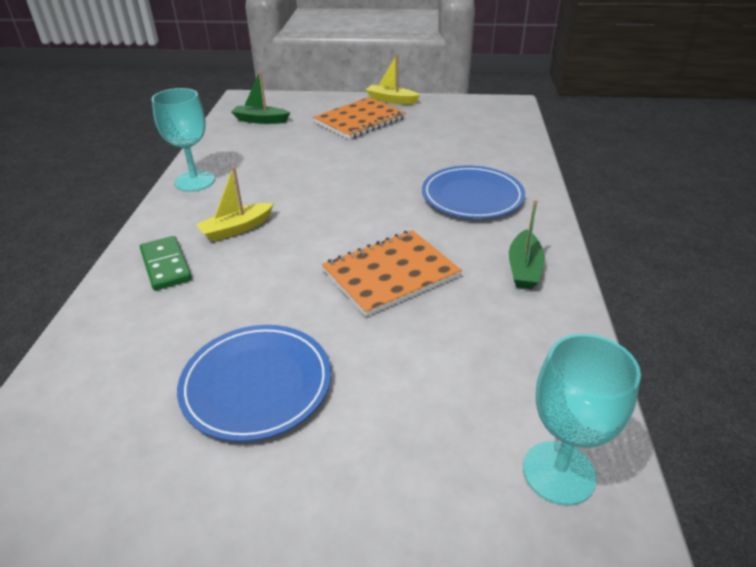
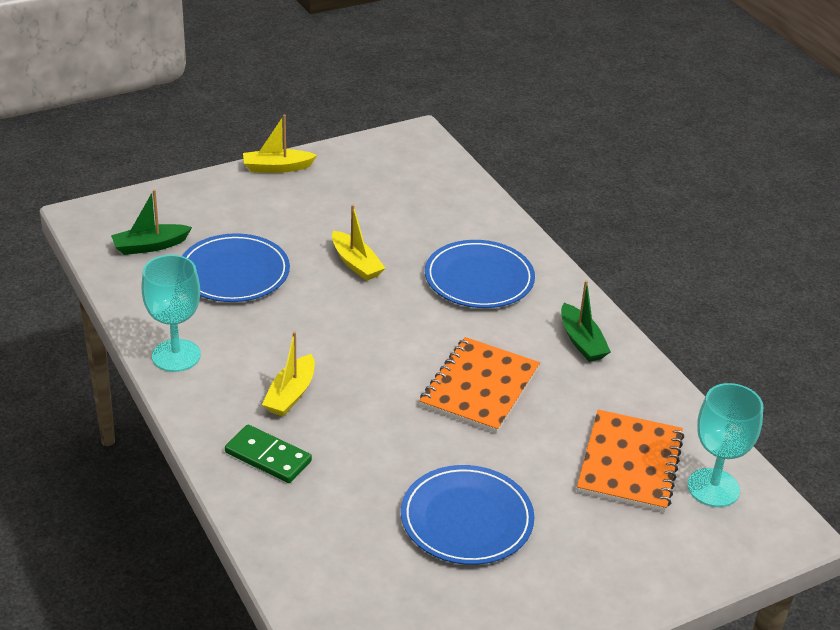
camera: 35 degrees left, 0 degrees up
orange notebook [313,97,406,139] -> orange notebook moved to [577,410,684,512]
none -> blue plate [182,233,290,302]
none -> yellow boat [332,205,385,281]

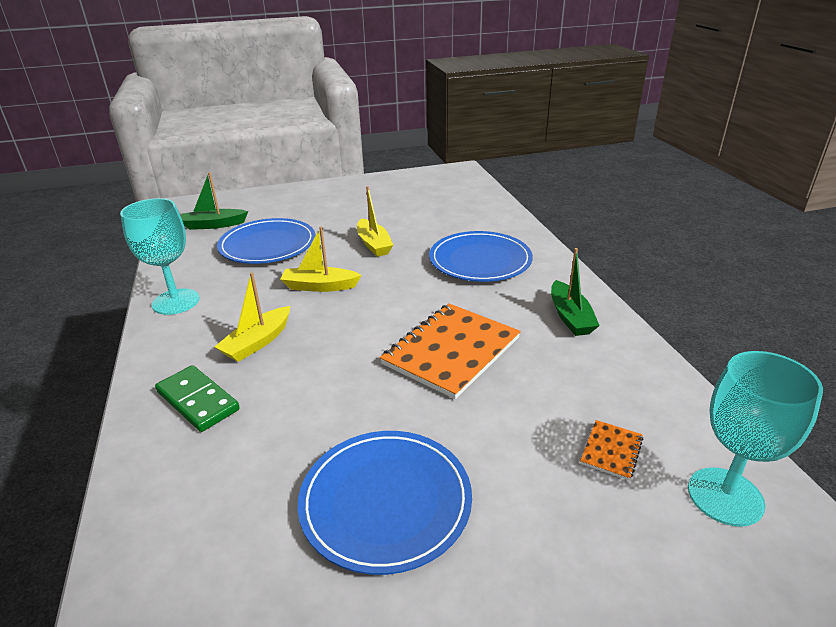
camera: 15 degrees right, 5 degrees down
yellow boat [243,114,317,173] -> yellow boat moved to [280,226,362,292]
orange notebook [577,410,684,512] -> orange notebook [580,420,643,480], size x0.43

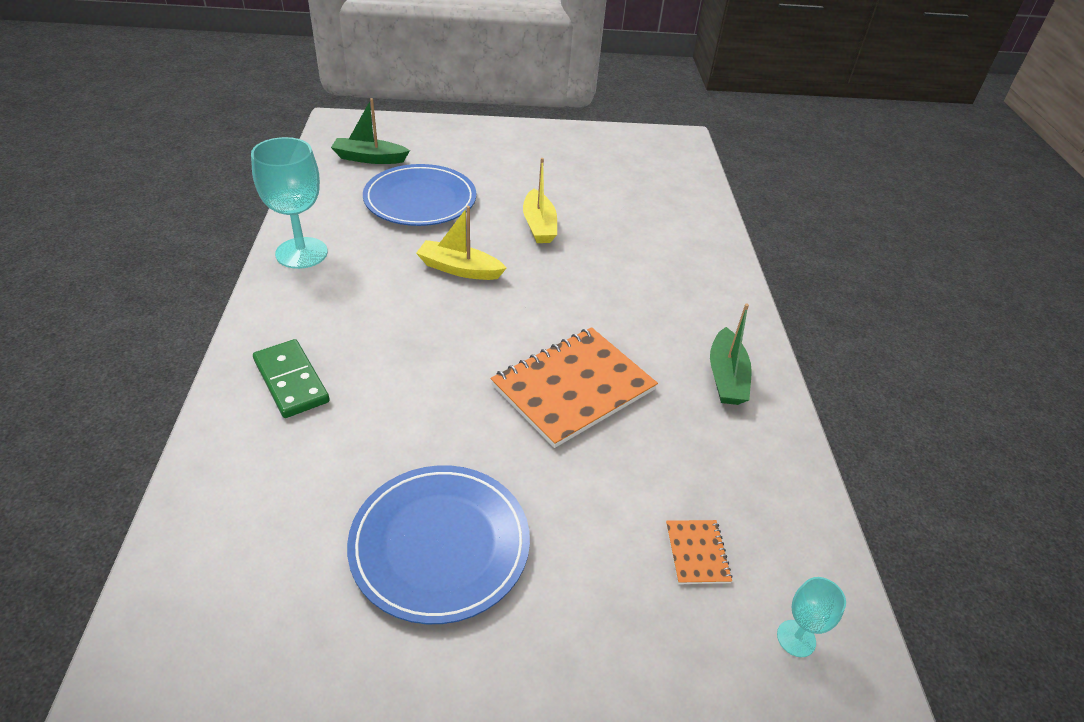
camera: 10 degrees right, 10 degrees up
yellow boat [215,272,290,362] -> none
blue plate [429,231,533,282] -> none
orange notebook [580,420,643,480] -> orange notebook turned 45 degrees counterclockwise [666,520,732,584]
turquoise goblet [688,351,823,527] -> turquoise goblet [777,577,846,657], size x0.50

